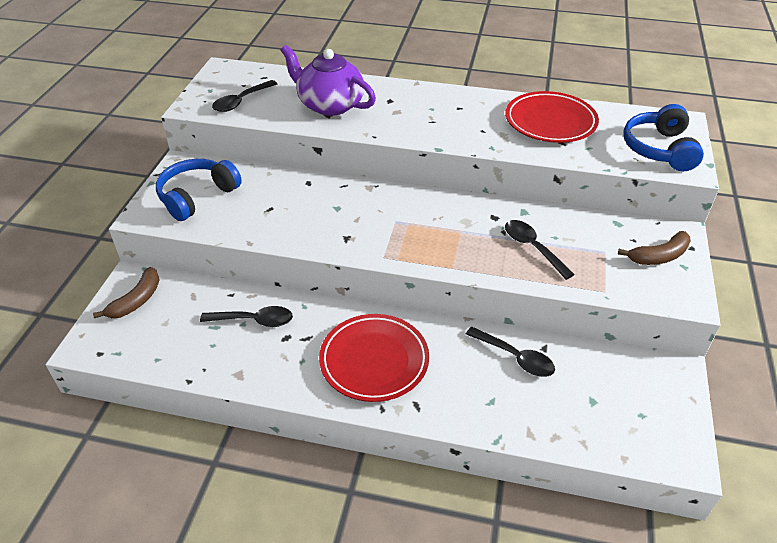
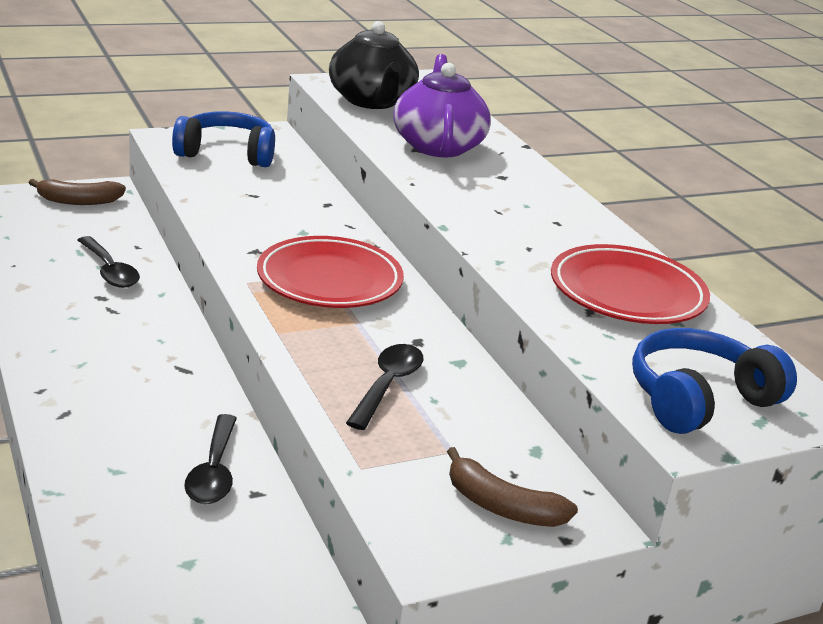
camera: 50 degrees right, 15 degrees down
black spoon [212,80,278,112] -> black teapot [329,21,419,109]
red plate [319,314,429,402] -> red plate moved to [257,236,404,308]

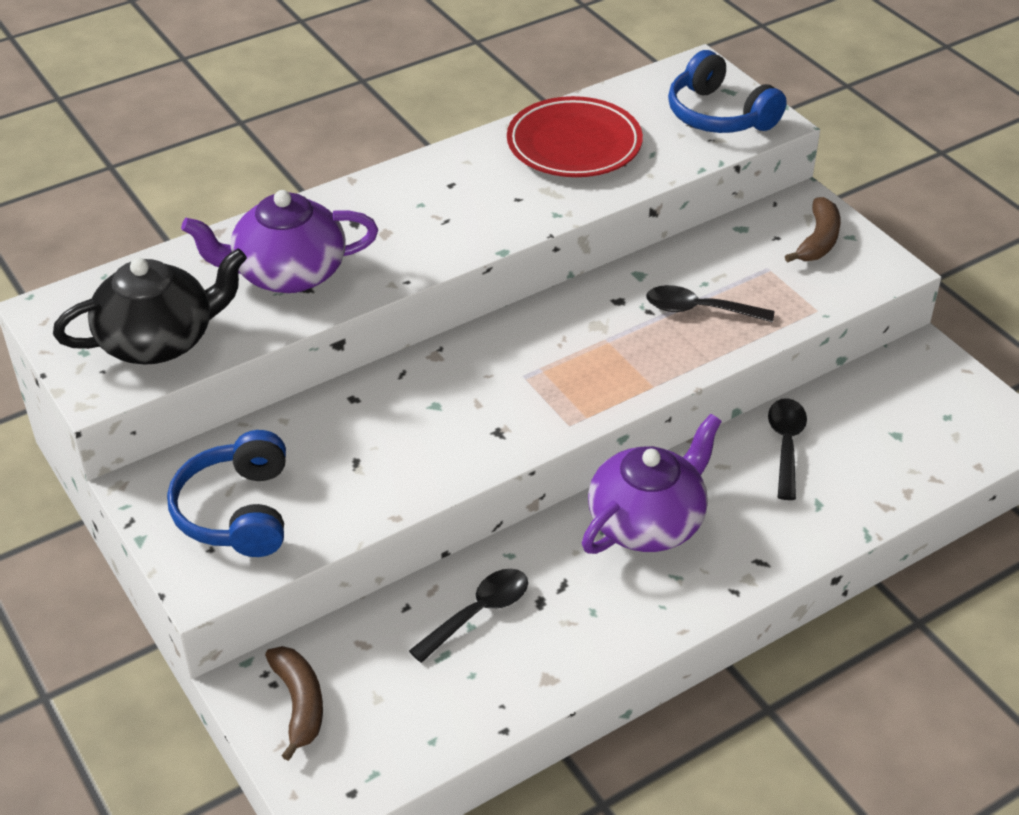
camera: 95 degrees left, 15 degrees up
black spoon [184,414,237,504] -> black spoon turned 75 degrees counterclockwise [768,398,807,500]
red plate [257,236,404,308] -> none
none -> purple teapot [582,414,722,554]

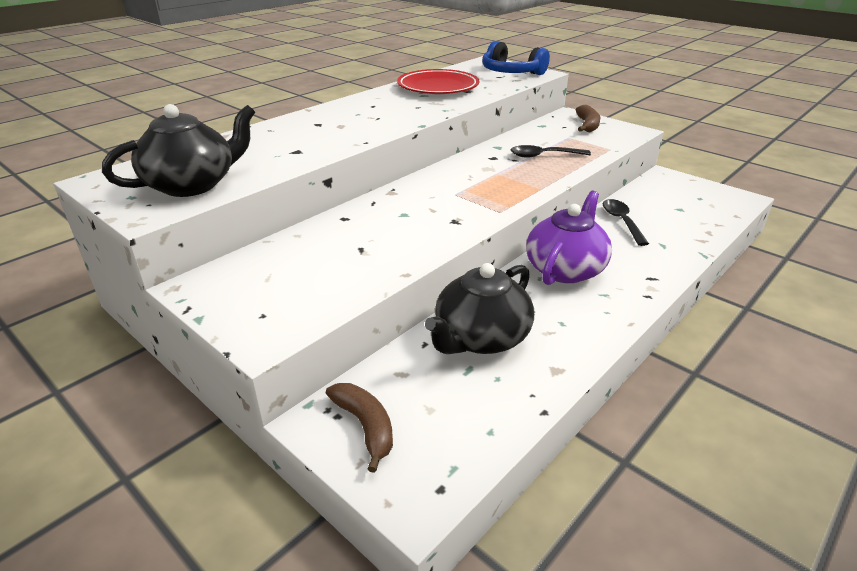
camera: 15 degrees left, 10 degrees down
blue headphones [167,430,286,557] -> none
purple teapot [181,190,378,293] -> none
black spoon [409,569,528,663] -> black teapot [425,263,534,354]

